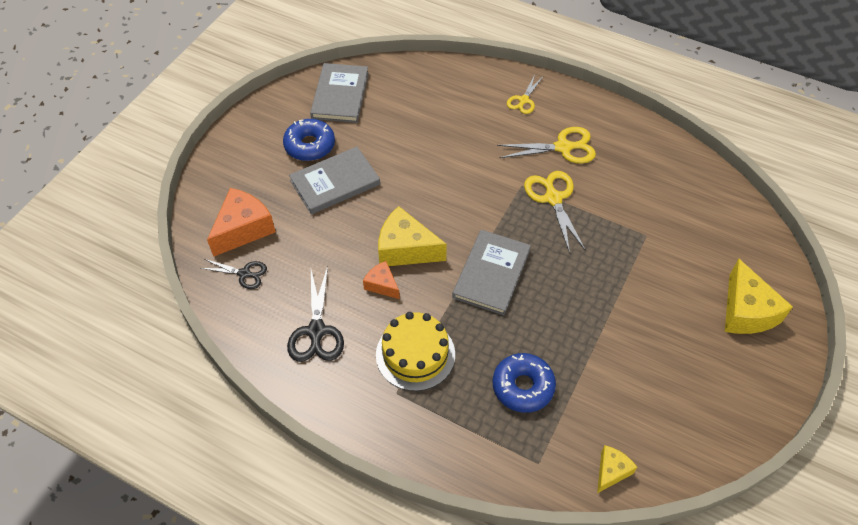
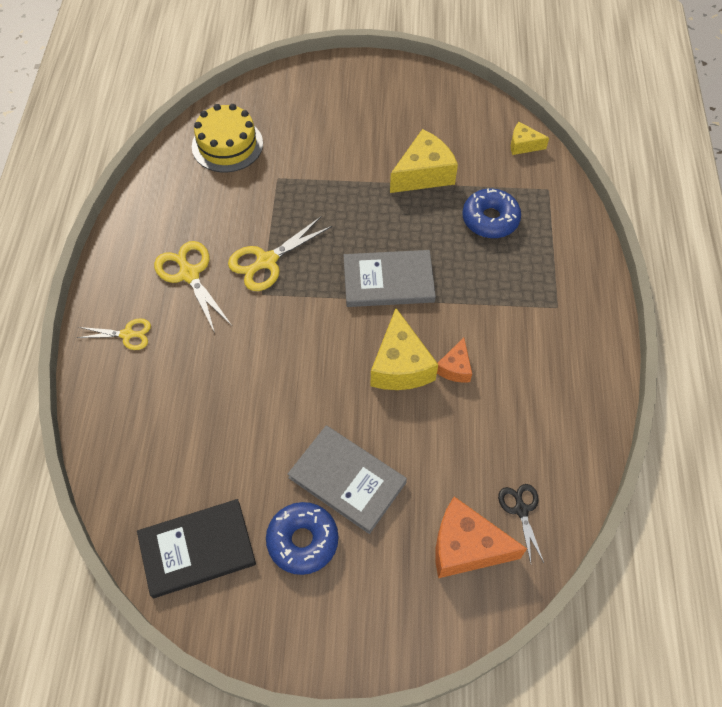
camera: 115 degrees left, 5 degrees up
black scissors [287,266,344,362] -> none
grey book [310,63,369,123] -> black book [137,499,256,598]
yellow cake [376,312,455,391] -> yellow cake moved to [192,104,263,172]
yellow cheese [725,259,793,334] -> yellow cheese moved to [390,129,458,193]

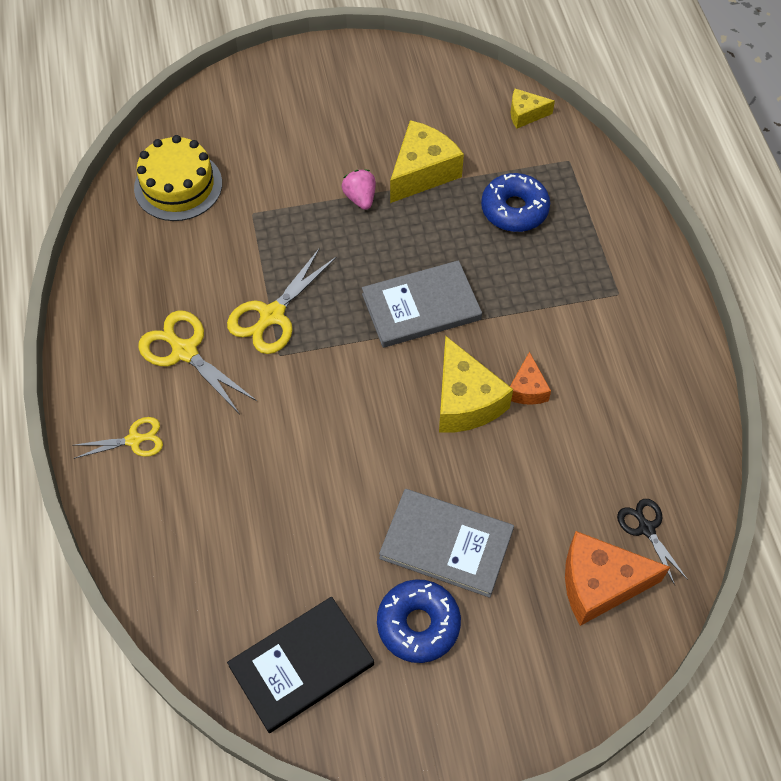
camera: 15 degrees left, 0 degrees up
none -> pink strawberry [342,170,376,210]

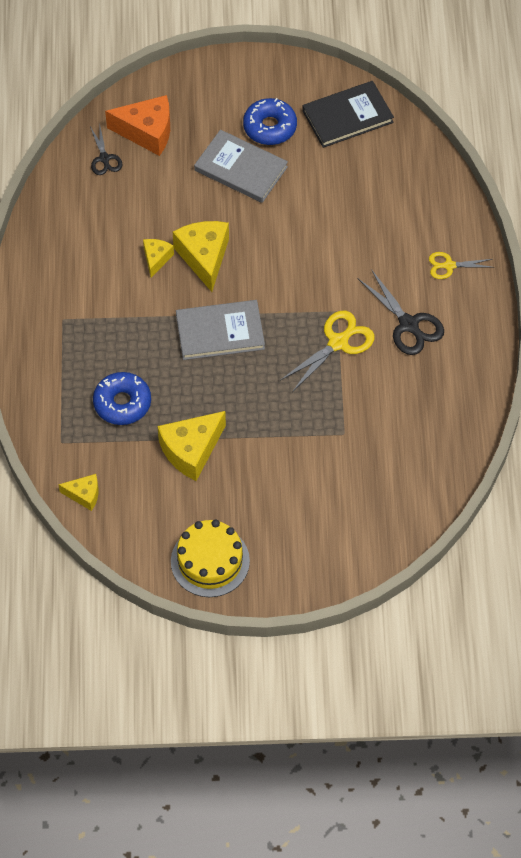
camera: 170 degrees left, 0 degrees up
yellow cake [134,135,222,221] -> yellow cake moved to [171,520,250,597]
yellow scissors [138,311,257,413] -> black scissors [358,269,444,355]
pink strawberry [342,170,376,210] -> none
orange cheese [510,352,551,405] -> yellow cheese [143,239,174,278]

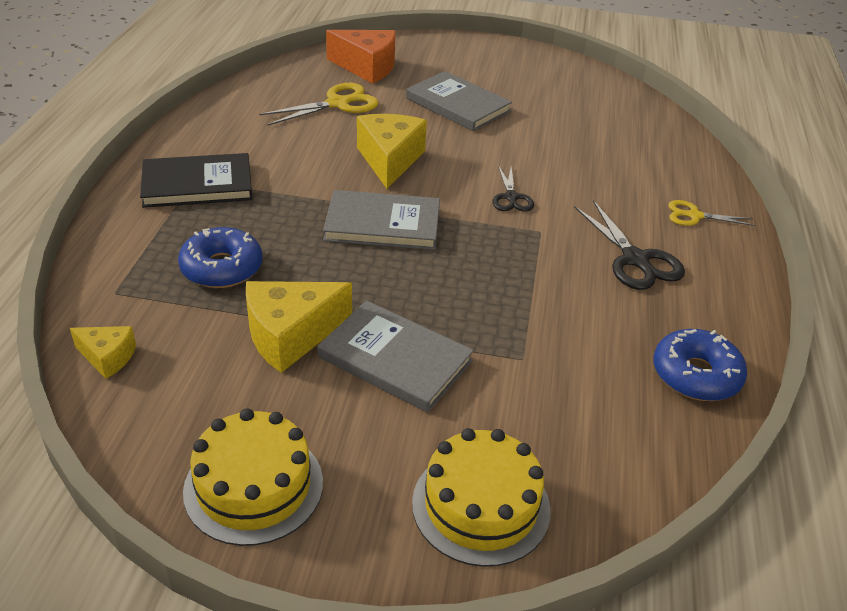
camera: 10 degrees right, 20 degrees down
black scissors [90,127,123,175] -> black scissors moved to [492,166,534,211]
yellow cheese [143,239,174,278] -> none
blue donut [243,98,297,145] -> blue donut moved to [653,329,747,401]
yellow scissors [281,311,375,392] -> yellow scissors moved to [259,83,378,125]
black book [302,81,394,148] -> black book moved to [140,153,253,208]
none -> grey book [317,300,474,412]
none -> yellow cake [412,428,550,567]

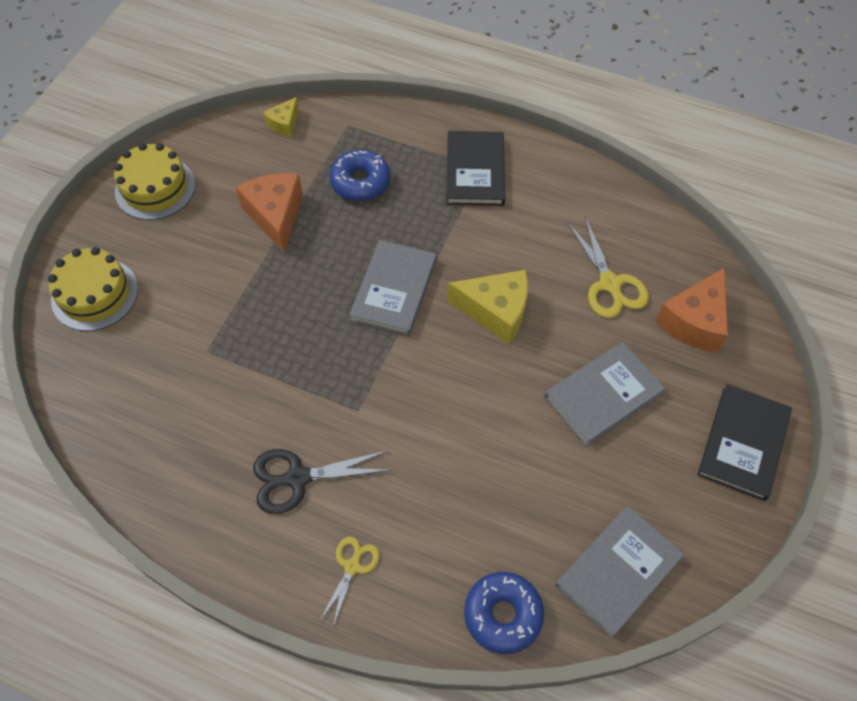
camera: 105 degrees right, 20 degrees up
yellow cheese [246,281,352,373] -> orange cheese [236,173,303,252]
grey book [317,300,474,412] -> grey book moved to [555,506,684,639]
black scissors [492,166,534,211] -> none
blue donut [653,329,747,401] -> blue donut moved to [464,572,544,654]
none -> black book [697,384,792,501]

